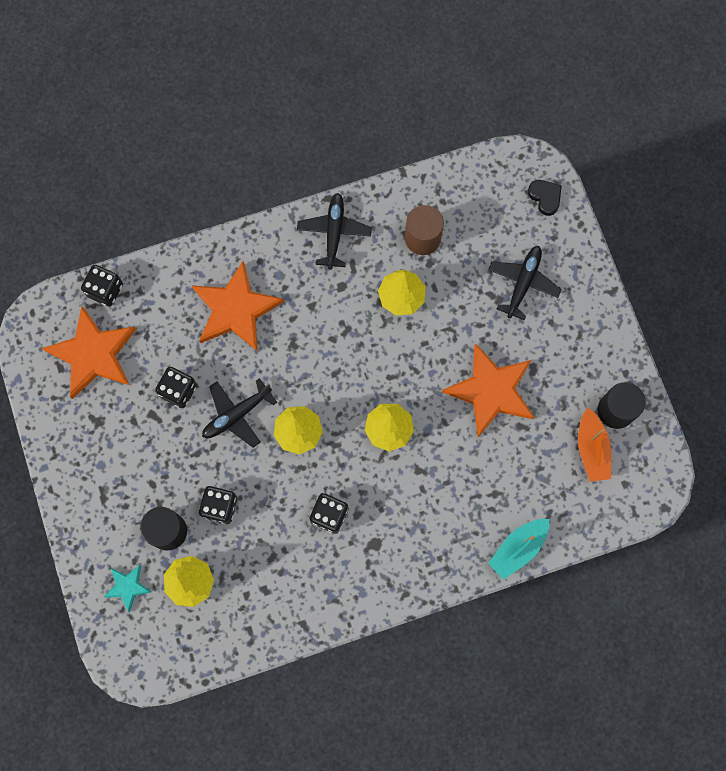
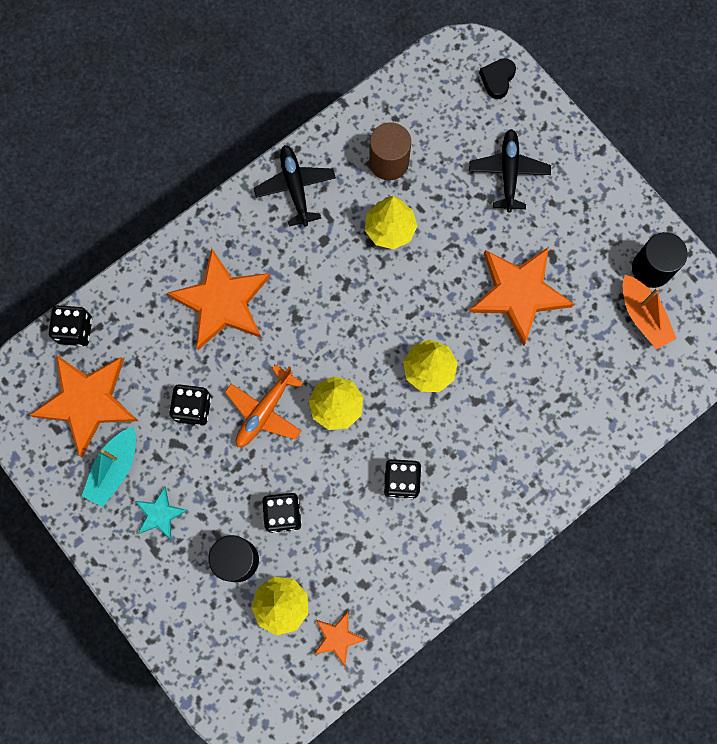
camera: 20 degrees left, 0 degrees up
turquoise star [104,565,151,612] -> turquoise star moved to [135,487,188,539]
black plane [202,378,277,448] -> orange plane [225,364,303,447]
turquoise boat [488,519,549,580] -> turquoise boat moved to [82,427,136,507]
black heart [528,180,562,216] -> black heart turned 105 degrees counterclockwise [479,58,516,99]
none -> orange star [314,611,366,666]

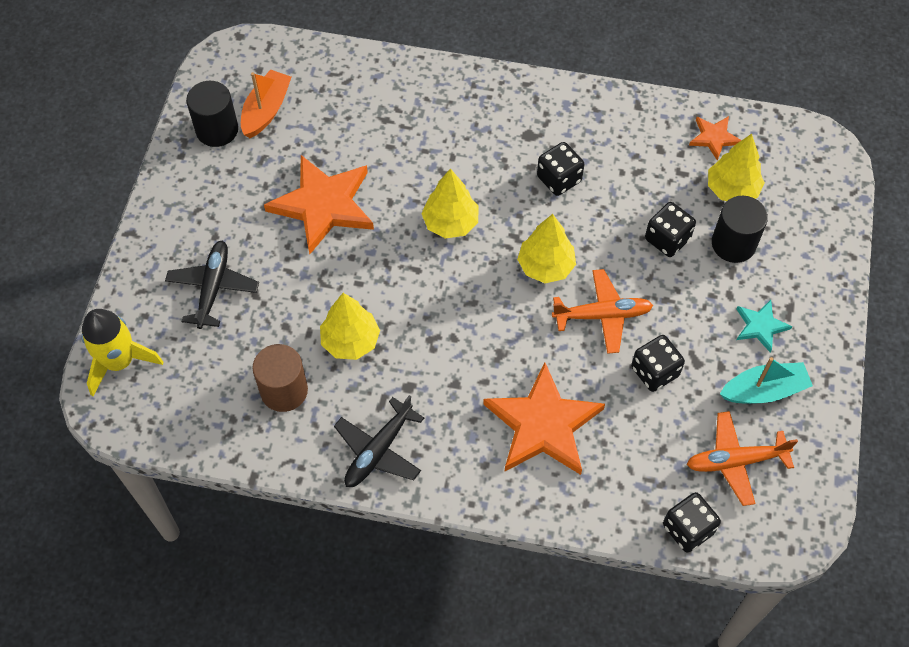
camera: 130 degrees left, 15 degrees down
orange star [30,355,138,457] -> orange plane [687,411,798,506]
black plane [469,129,551,213] -> black plane turned 135 degrees clockwise [165,240,259,329]
black heart [479,58,516,99] -> yellow rocket [82,309,163,396]

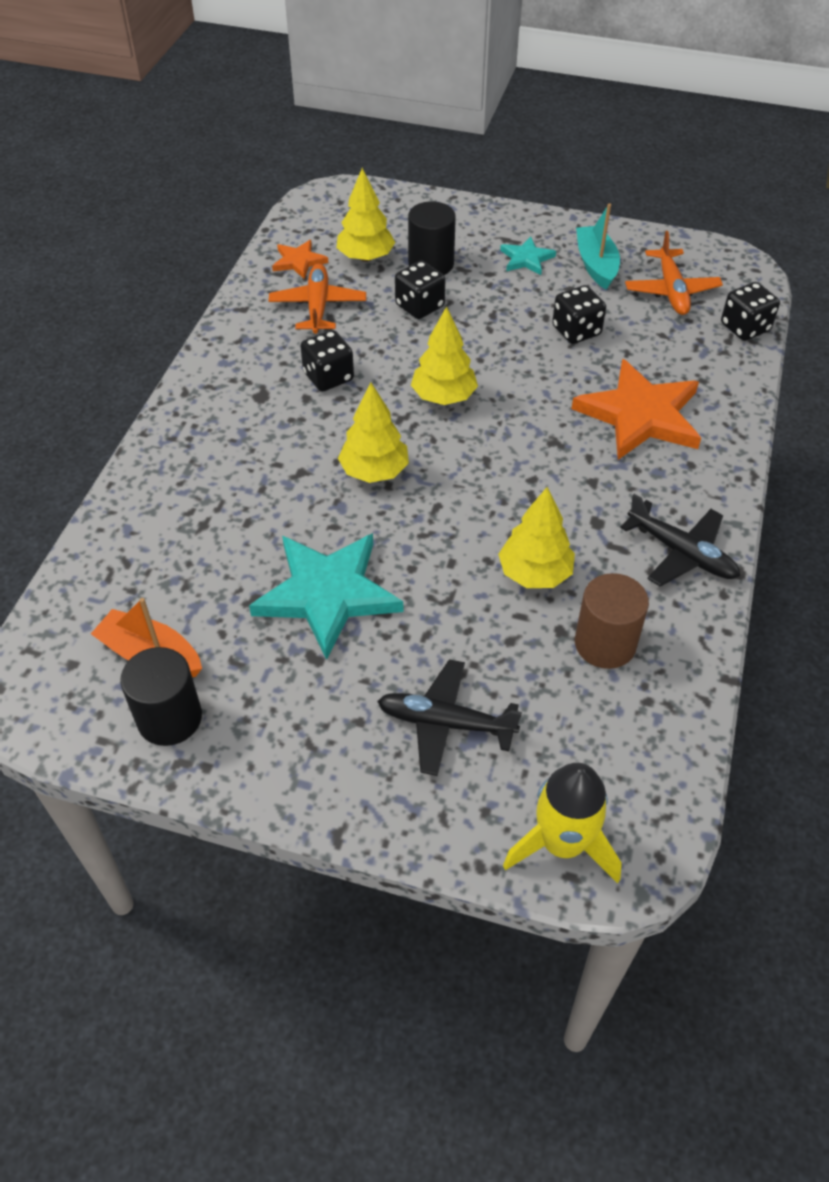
camera: 85 degrees left, 10 degrees down
orange star [264,155,374,254] -> turquoise star [249,533,403,660]
orange plane [552,269,653,354] -> orange plane moved to [268,263,366,334]

